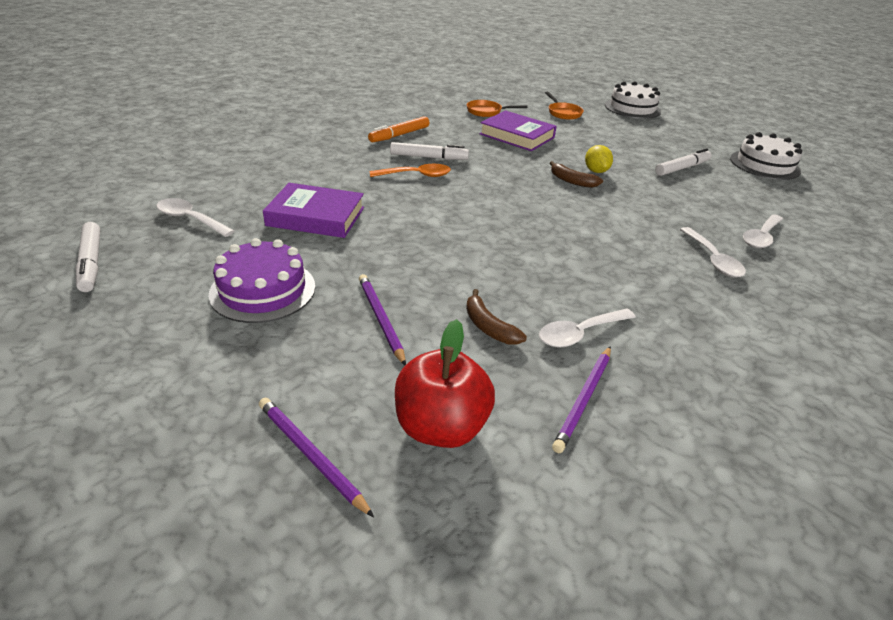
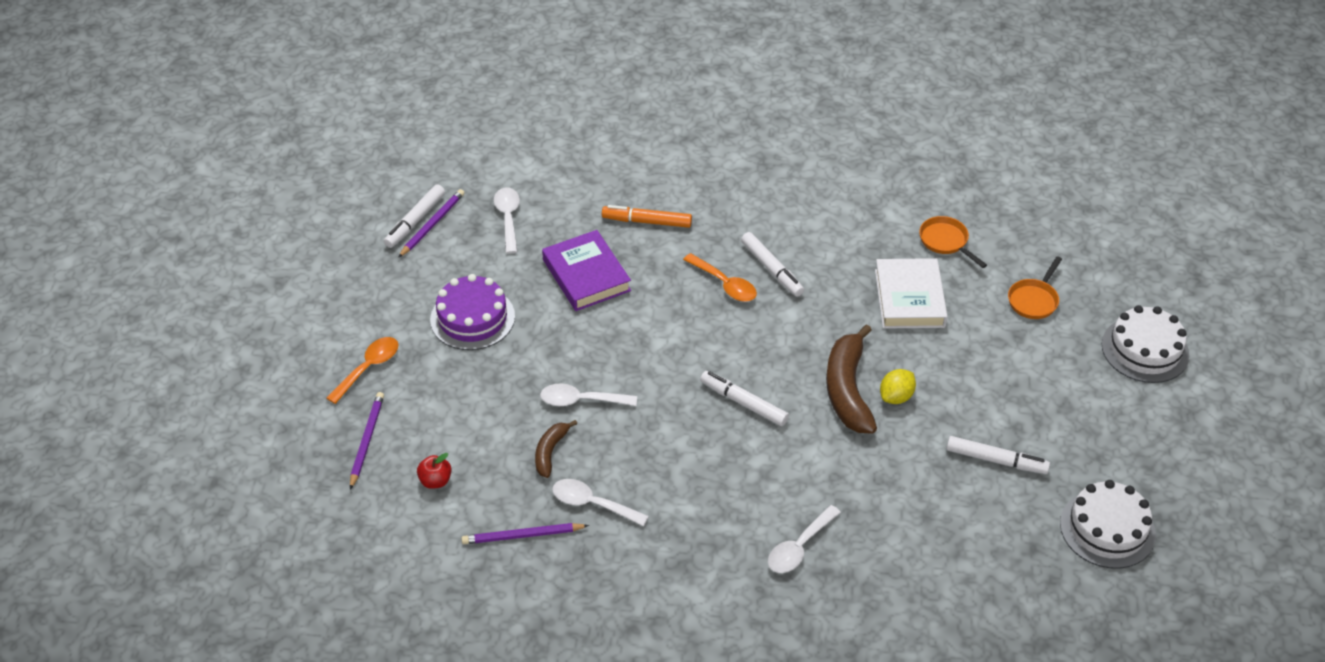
camera: 55 degrees right, 10 degrees up
purple pencil [359,274,406,365] -> purple pencil moved to [398,189,464,258]
orange marker [368,116,429,142] -> orange marker moved to [602,205,692,228]
red apple [395,319,495,448] -> red apple [417,453,452,489], size x0.50
purple book [480,110,557,151] -> white book [875,258,948,329]
brown banana [550,161,603,188] -> brown banana [826,324,877,434], size x1.88
white spoon [743,214,783,248] -> white spoon moved to [540,383,637,406]
none -> orange spoon [327,337,399,404]
none -> white marker [700,371,789,426]

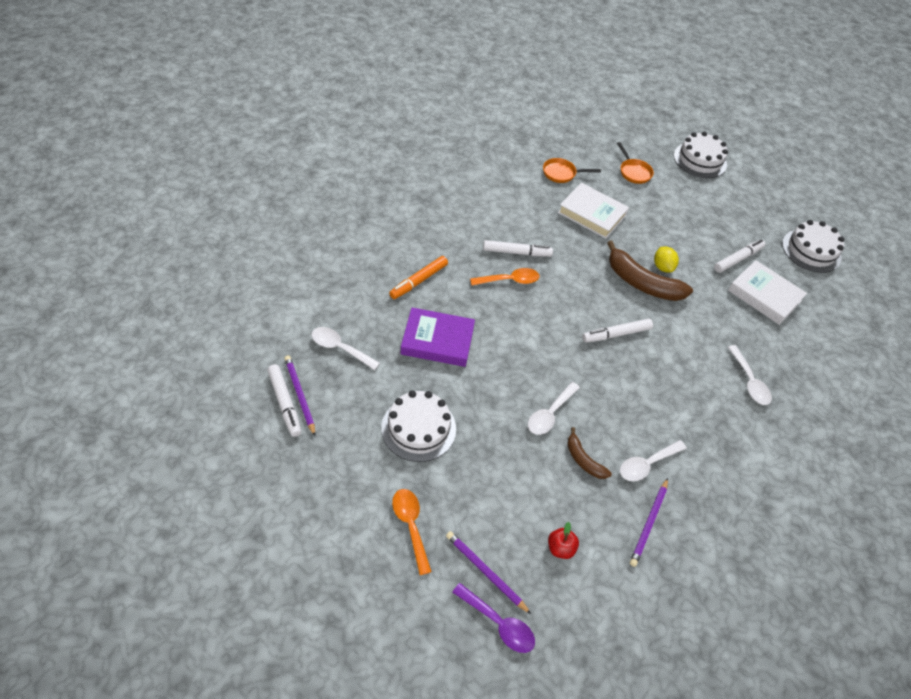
camera: 60 degrees left, 5 degrees up
purple cake [430,274,515,350] -> white cake [381,390,456,462]
none -> purple spoon [452,583,535,653]
none -> white book [728,260,807,325]

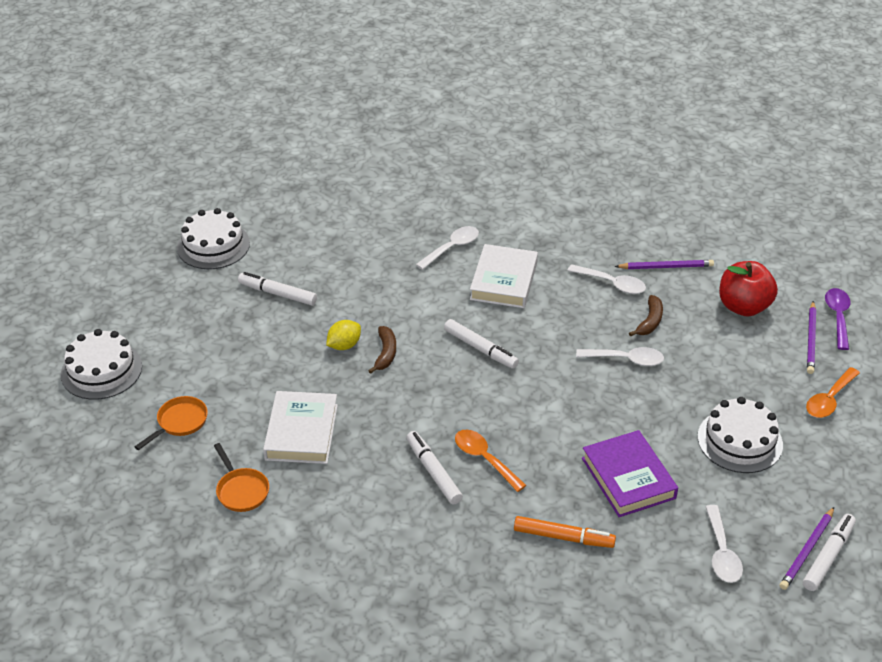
camera: 115 degrees left, 10 degrees down
red apple [548,522,579,559] -> red apple [719,261,778,316], size x1.99
brown banana [607,240,693,301] -> brown banana [368,326,396,374], size x0.53
white book [728,260,807,325] -> white book moved to [470,244,538,308]

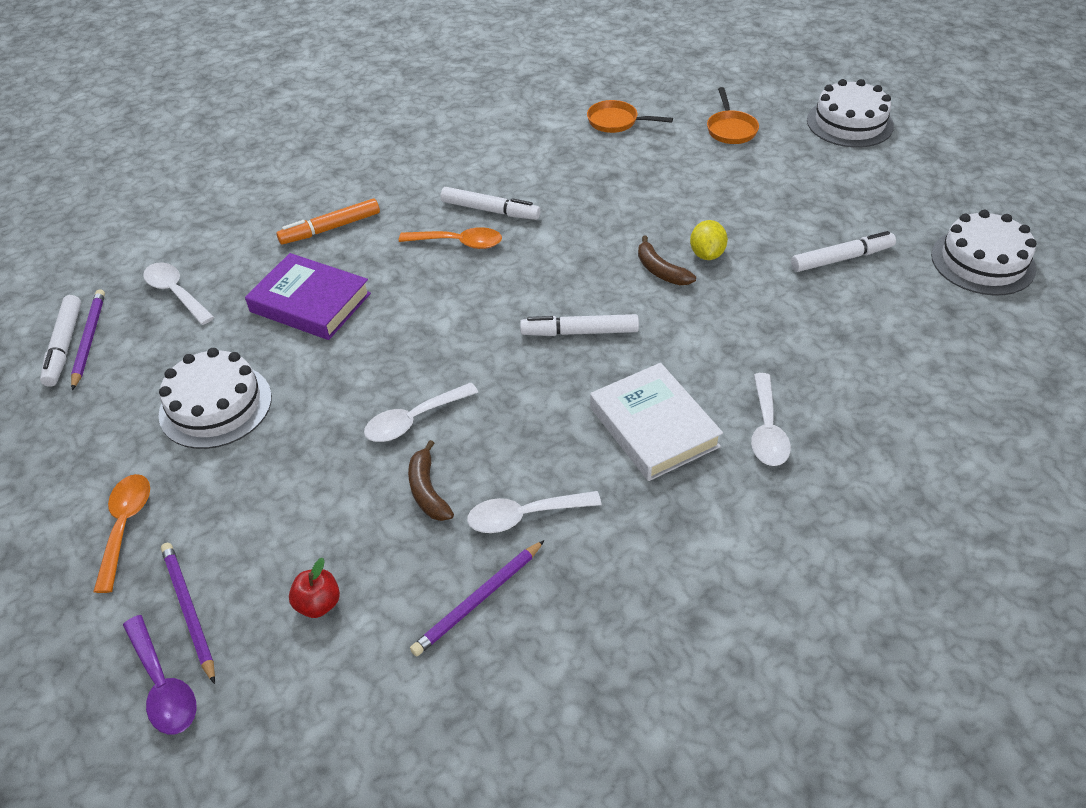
camera: 140 degrees right, 5 degrees up
white book [263,391,338,464] -> none
red apple [719,261,778,316] -> red apple [289,558,340,618], size x0.50

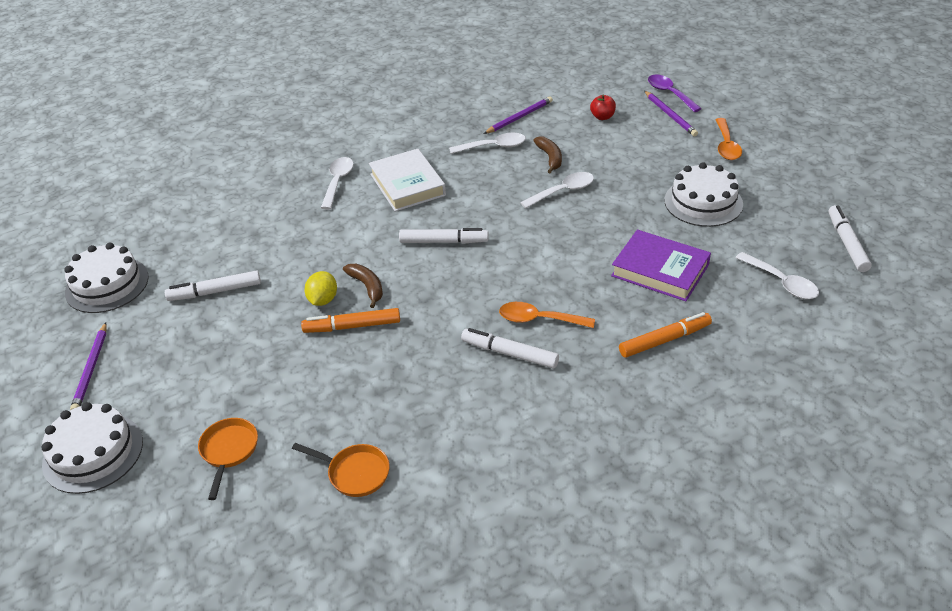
camera: 175 degrees left, 5 degrees down
purple pencil [71,289,105,390] -> purple pencil moved to [70,323,107,410]
none -> orange marker [301,308,400,333]

